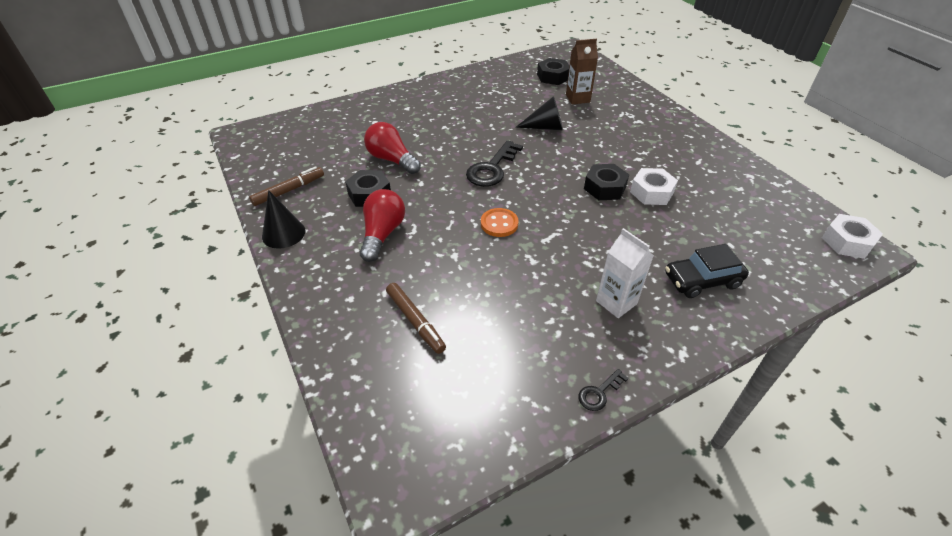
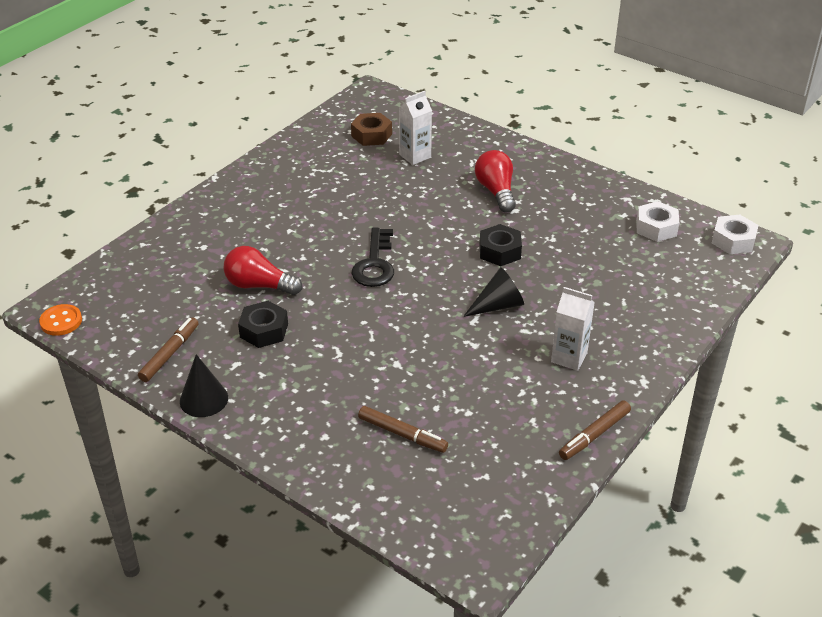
camera: 25 degrees left, 5 degrees down
red light bulb [360,189,405,262] -> red light bulb moved to [475,150,516,212]
orange button [481,208,519,237] -> orange button moved to [39,304,82,336]
black cone [515,96,563,130] -> black cone moved to [463,267,524,317]
black nut [537,58,569,85] -> brown nut [351,113,392,146]
brown carton [566,39,598,104] -> white carton [399,91,432,165]
black key [578,369,629,411] -> brown marker [559,400,631,460]
white nut [630,168,678,205] -> white nut moved to [636,201,679,242]
black car [665,244,749,298] -> none

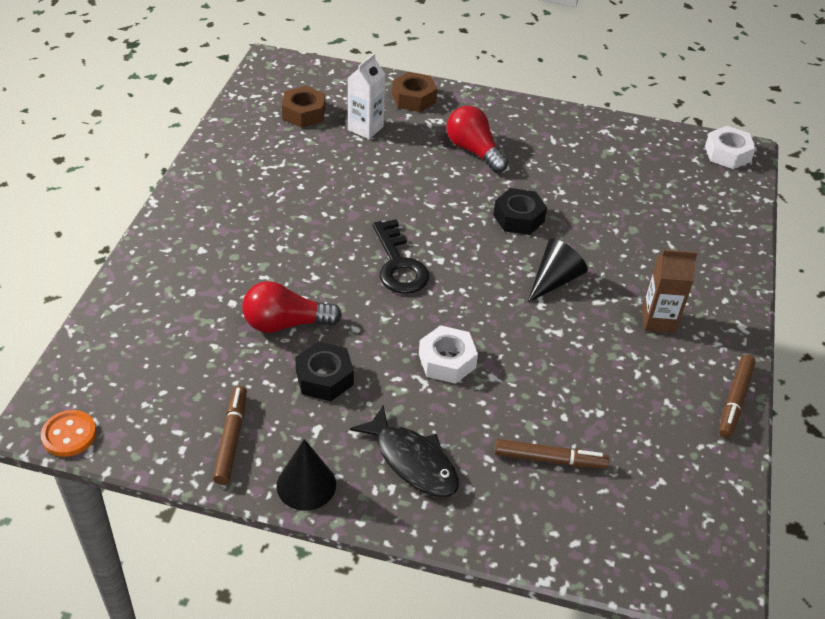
camera: 25 degrees left, 5 degrees up
white carton [551,287,594,371] -> brown carton [642,250,698,333]
white nut [636,201,679,242] -> white nut moved to [419,325,478,384]
none -> black fish [350,405,459,497]
none -> brown nut [392,72,437,112]

